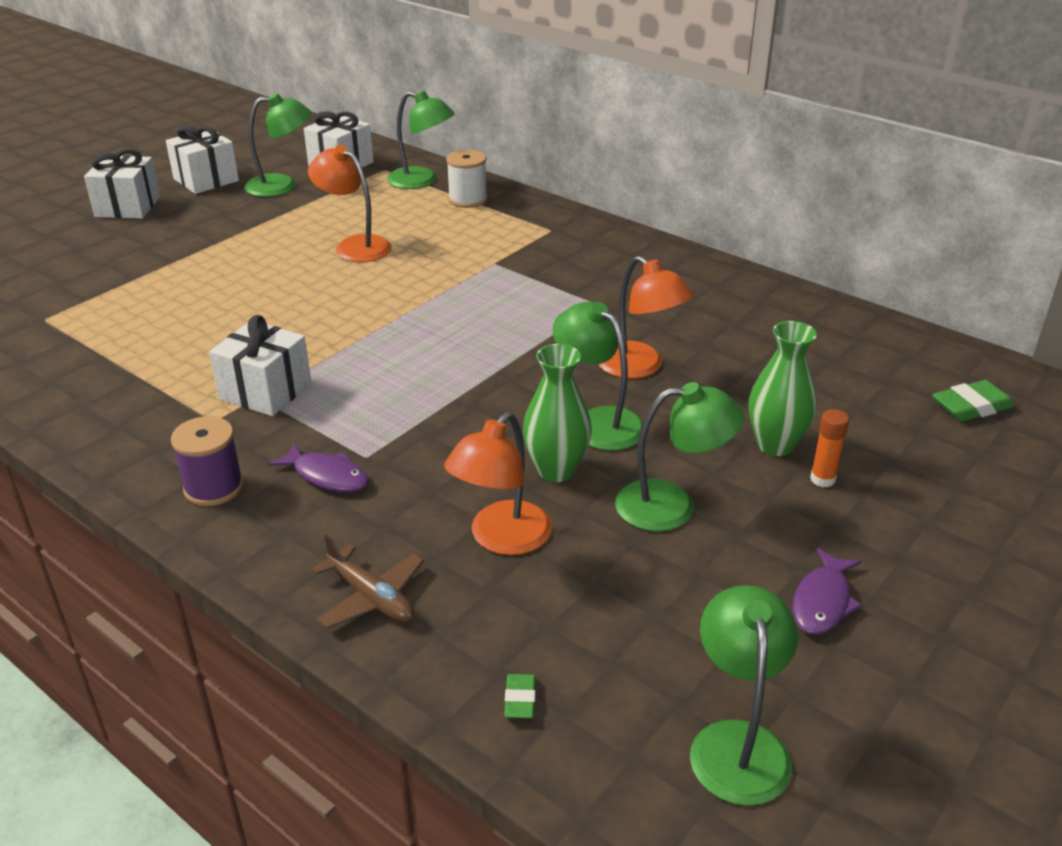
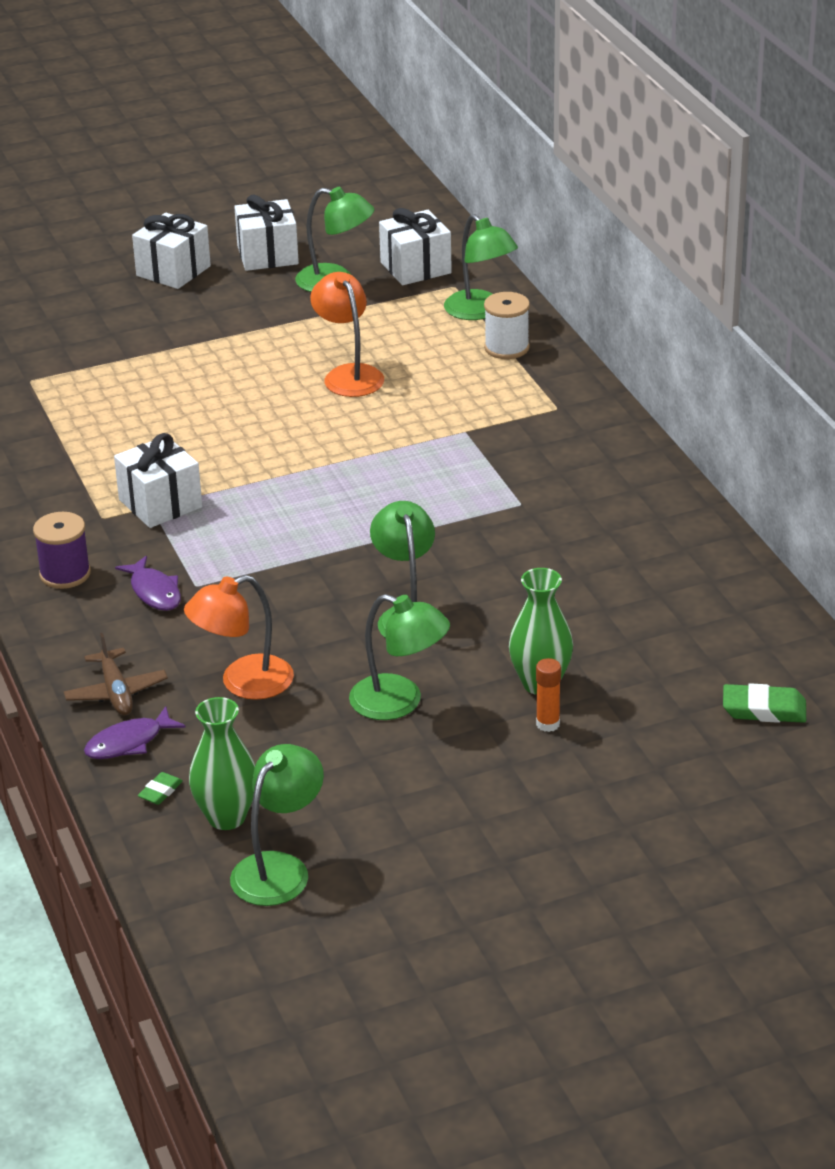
camera: 30 degrees right, 0 degrees up
green vase [523,344,592,482] -> green vase moved to [189,697,255,830]
orange lamp [598,256,693,379] -> none
purple fish [792,548,862,635] -> purple fish moved to [84,706,186,759]

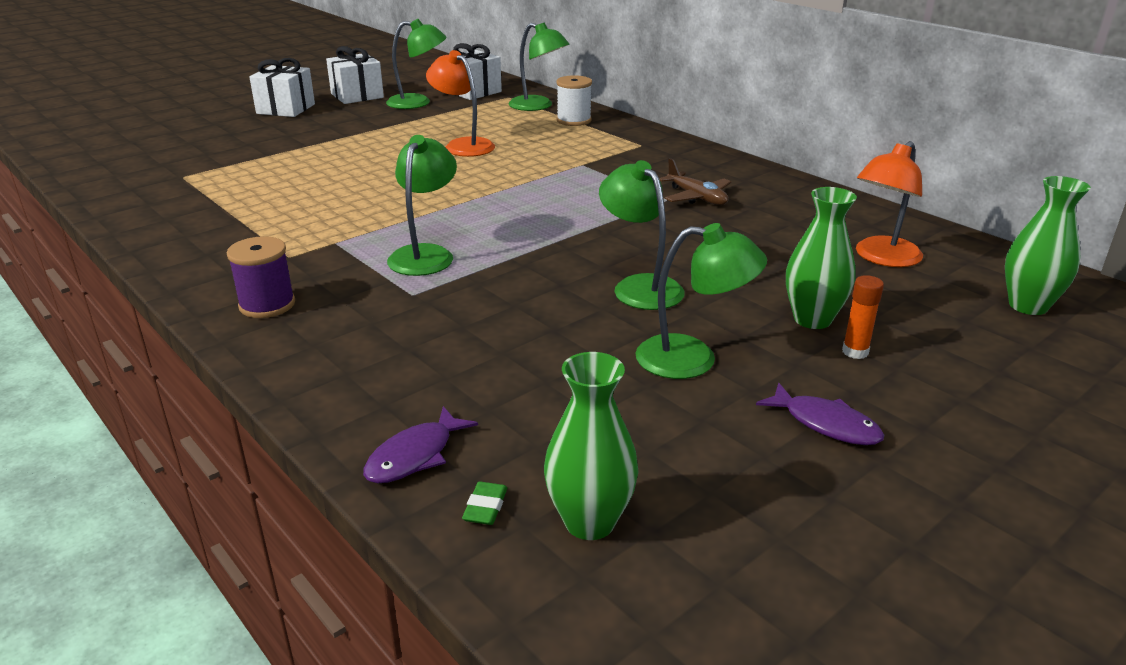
camera: 20 degrees left, 5 degrees down
brown plane [64,633,168,715] -> brown plane moved to [659,158,731,205]
white gift [114,433,202,528] -> none
purple fish [115,556,181,611] -> purple fish moved to [756,383,884,445]
orange lamp [184,575,294,700] -> orange lamp moved to [856,141,923,267]
green lamp [230,744,324,906] -> green lamp moved to [387,135,457,276]
green eraser [723,683,806,723] -> green vase [1005,176,1091,315]

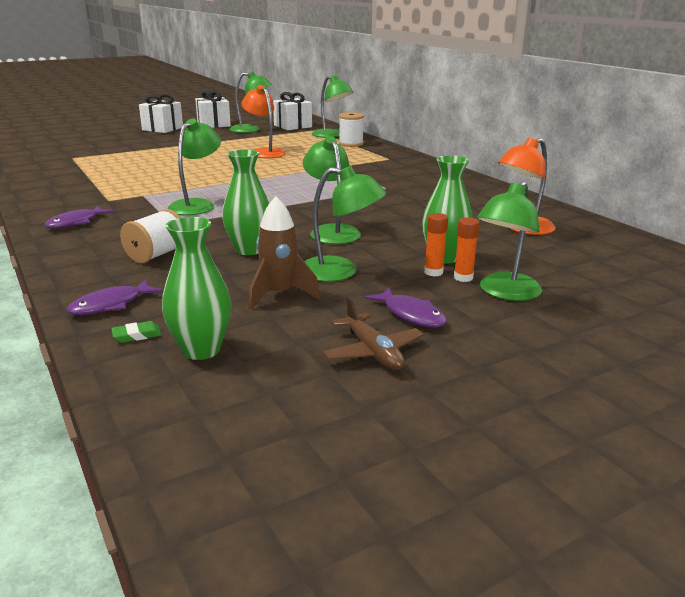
camera: 10 degrees right, 5 degrees down
purple spool [227,236,295,318] -> purple fish [44,206,114,229]
green eraser [462,481,507,525] -> green eraser turned 45 degrees clockwise [111,321,162,343]
brown plane [659,158,731,205] -> brown plane moved to [323,297,423,370]
green vase [1005,176,1091,315] -> green vase moved to [222,150,269,255]
none -> white spool [120,209,181,263]
none -> brown rocket [249,196,320,310]
none -> orange glue stick [424,213,448,277]
none -> green lamp [477,181,542,301]

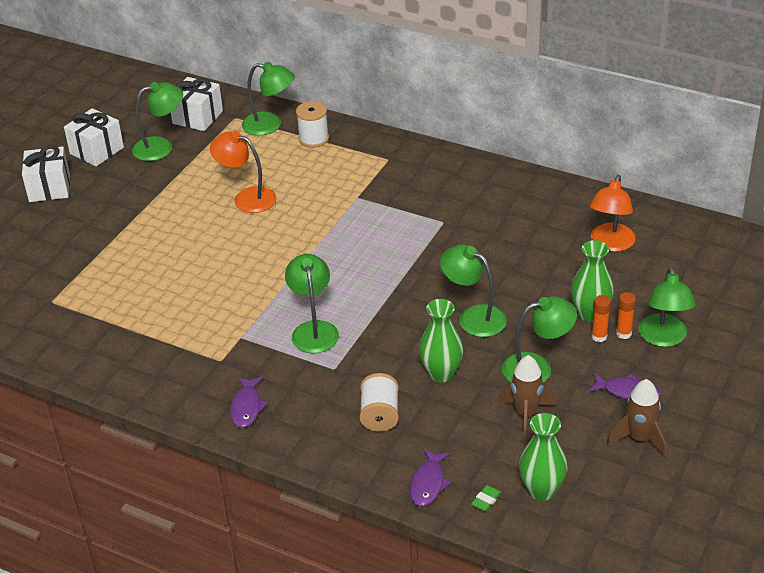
camera: 30 degrees left, 15 degrees up
brown plane [323,297,423,370] -> brown rocket [607,379,667,458]

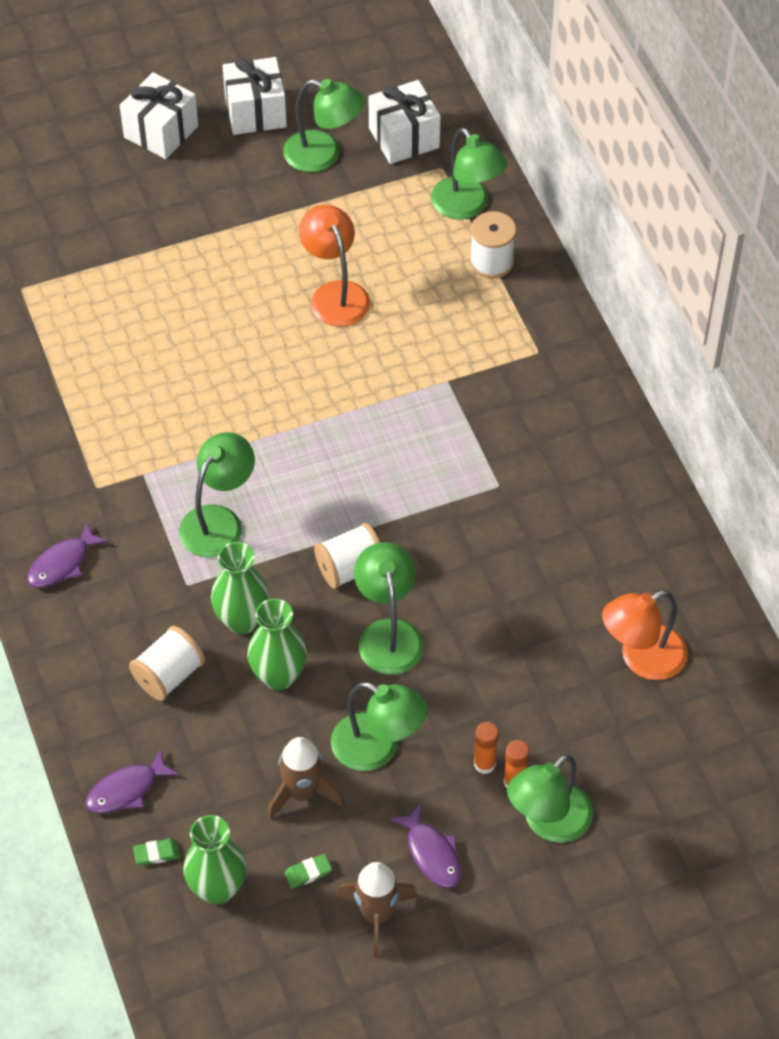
camera: 40 degrees right, 15 degrees up
green vase [571,240,614,322] -> green vase moved to [211,542,269,634]
none -> green eraser [284,854,332,889]
none -> white spool [314,523,380,589]

